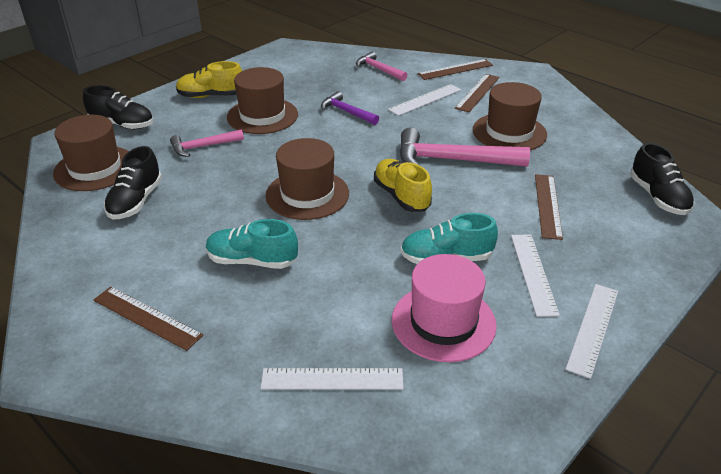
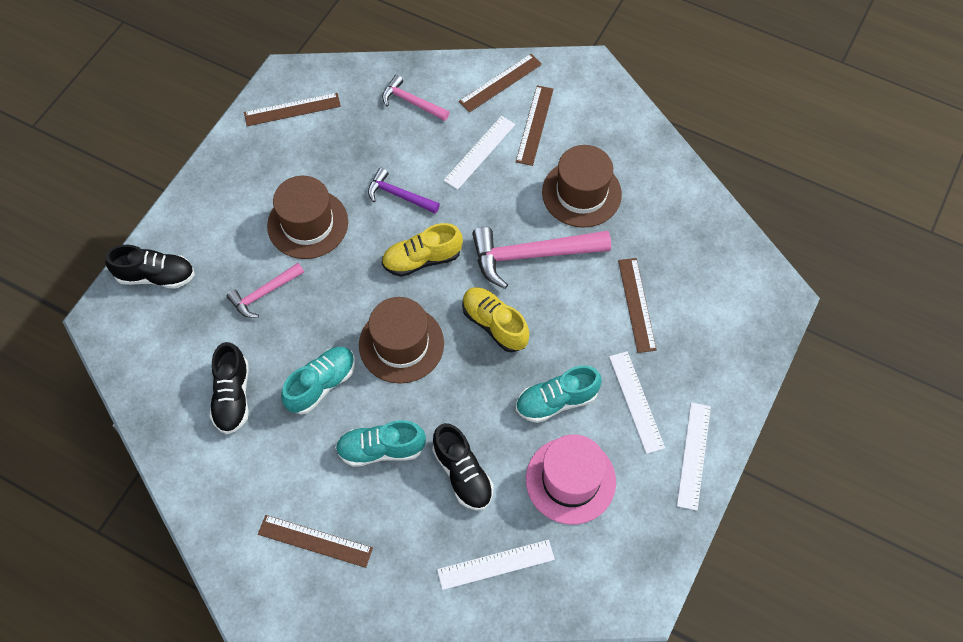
camera: 15 degrees left, 25 degrees up
brown hat [53,115,129,191] -> none
yellow shoe [176,61,242,98] -> yellow shoe moved to [382,223,463,277]
black shoe [630,143,694,215] -> black shoe moved to [432,423,494,511]
none -> brown ruler [244,93,341,126]
none -> turquoise shoe [281,347,355,414]

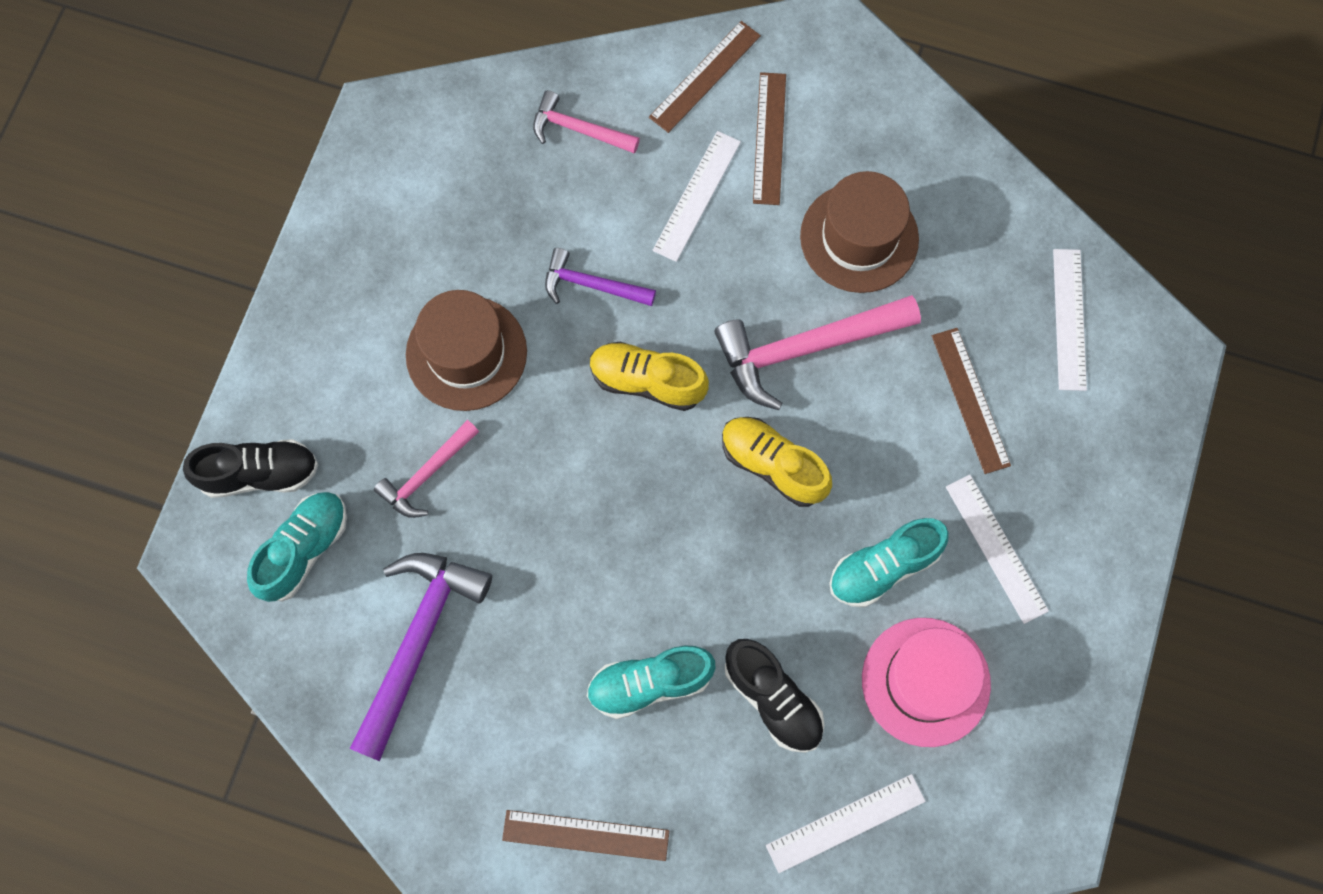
camera: 10 degrees left, 10 degrees up
black shoe [210,342,249,434] -> purple hammer [350,553,492,761]
brown ruler [244,93,341,126] -> none
turquoise shoe [281,347,355,414] -> turquoise shoe moved to [247,492,347,602]
brown hat [359,297,444,384] -> none
yellow shoe [382,223,463,277] -> yellow shoe turned 45 degrees clockwise [590,342,709,411]
white ruler [677,403,711,511] -> white ruler moved to [1053,249,1087,391]

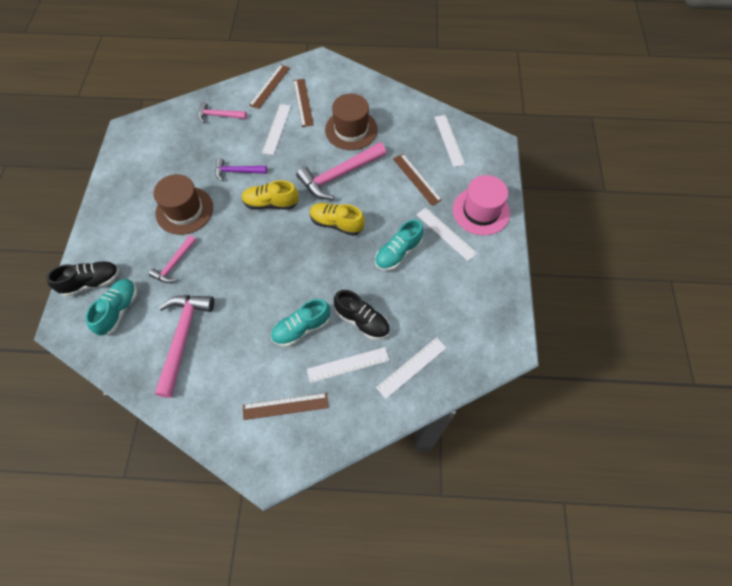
camera: 15 degrees left, 10 degrees down
purple hammer [350,553,492,761] -> pink hammer [155,295,214,398]
pink hat [862,618,991,747] -> pink hat moved to [453,175,510,235]
none -> white ruler [307,347,389,383]

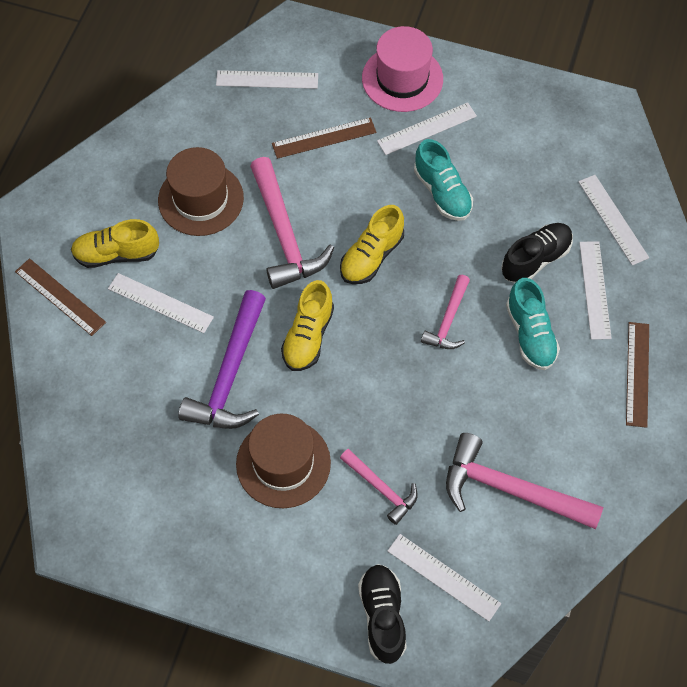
camera: 75 degrees left, 0 degrees up
turquoise shoe [85,279,137,336] -> white ruler [388,534,501,621]
pink hammer [198,102,247,123] -> pink hammer moved to [421,275,470,349]
purple hammer [215,158,267,181] -> purple hammer [178,290,266,429], size x1.76
brown ruler [293,79,314,127] -> yellow shoe [71,219,159,268]

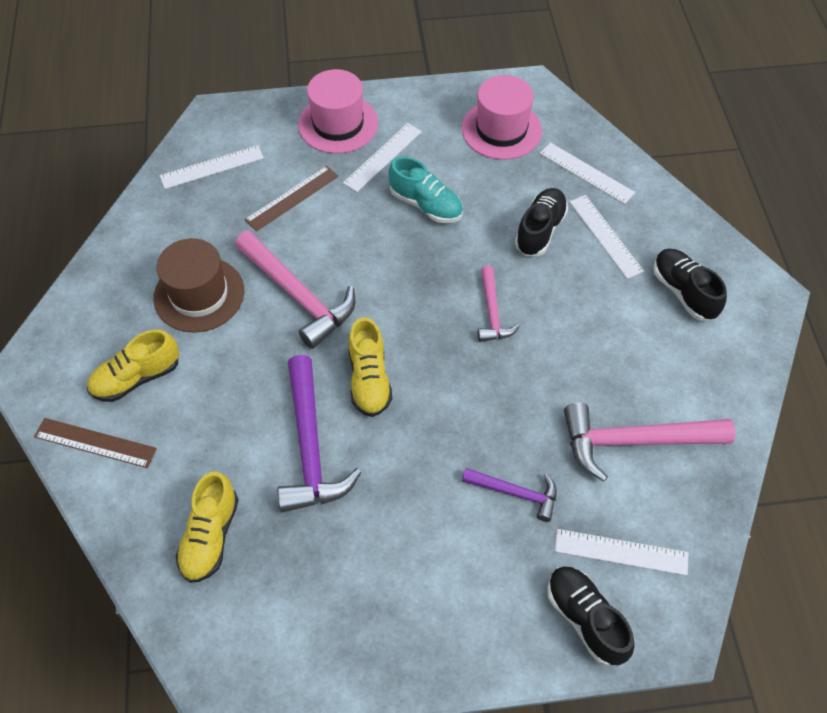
camera: 25 degrees left, 5 degrees down
white ruler [108,273,214,333] -> none
brown hat [236,414,331,508] -> none
yellow shoe [340,205,404,284] -> yellow shoe moved to [176,472,239,583]
pink hammer [340,449,418,525] -> purple hammer [462,468,557,522]
turquoise shoe [506,278,560,370] -> none
brown ruler [626,322,649,428] -> black shoe [653,249,727,321]
none -> pink hat [462,75,542,160]

